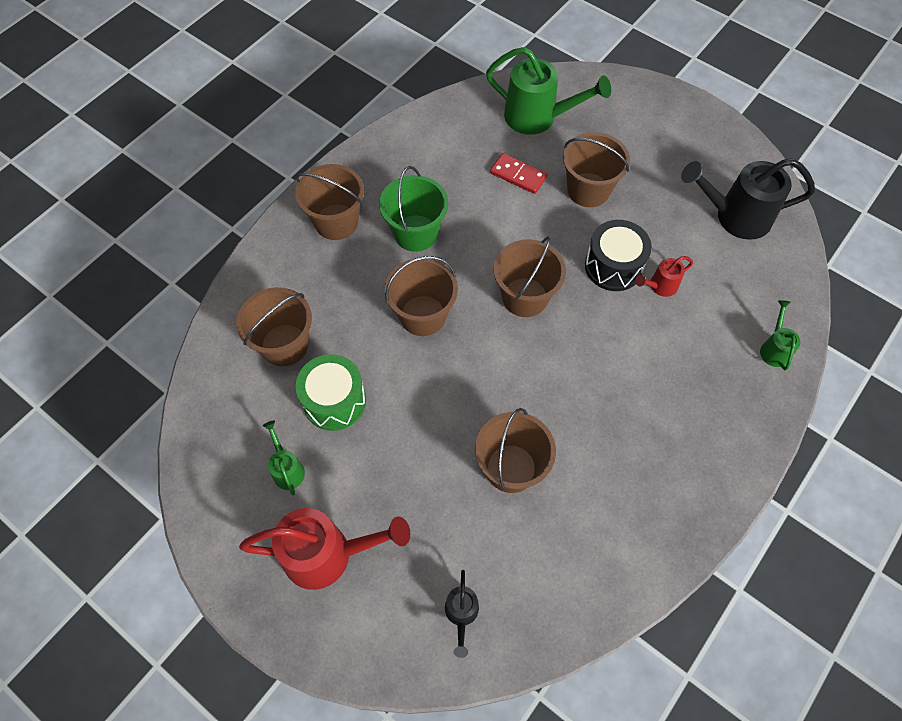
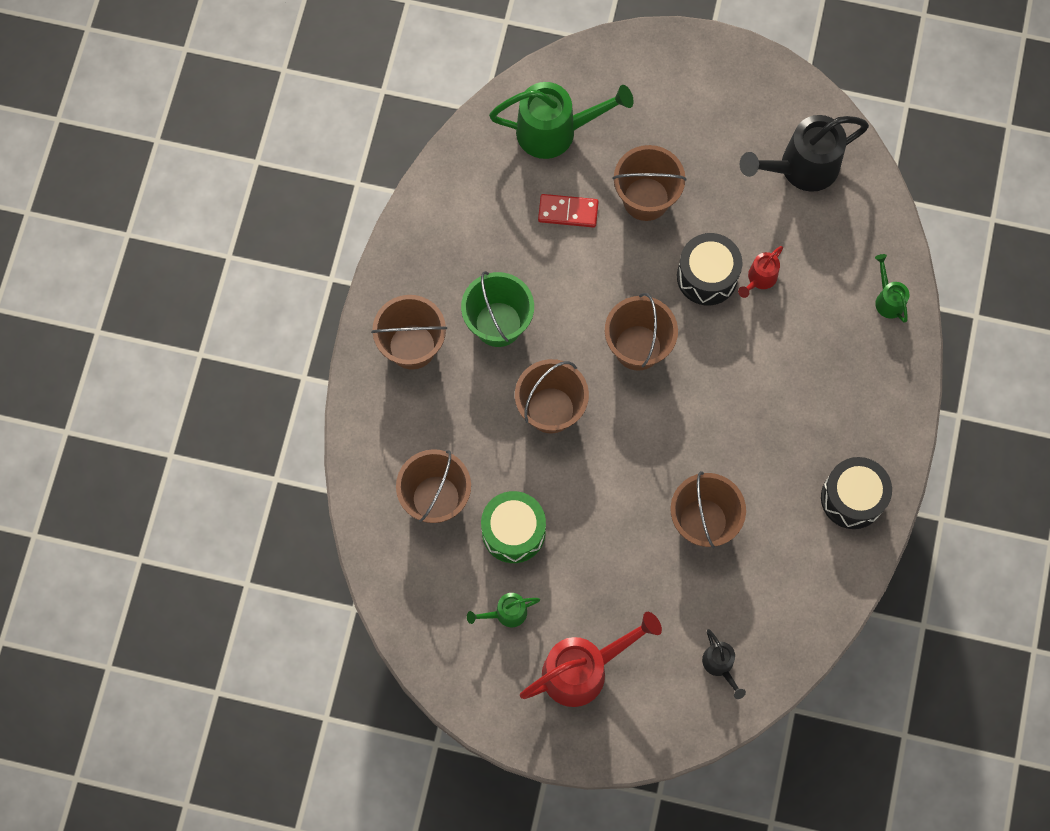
camera: 25 degrees left, 10 degrees up
green watering can [263,421,305,495] -> green watering can turned 60 degrees counterclockwise [467,593,540,627]
none -> black drum [821,457,892,529]

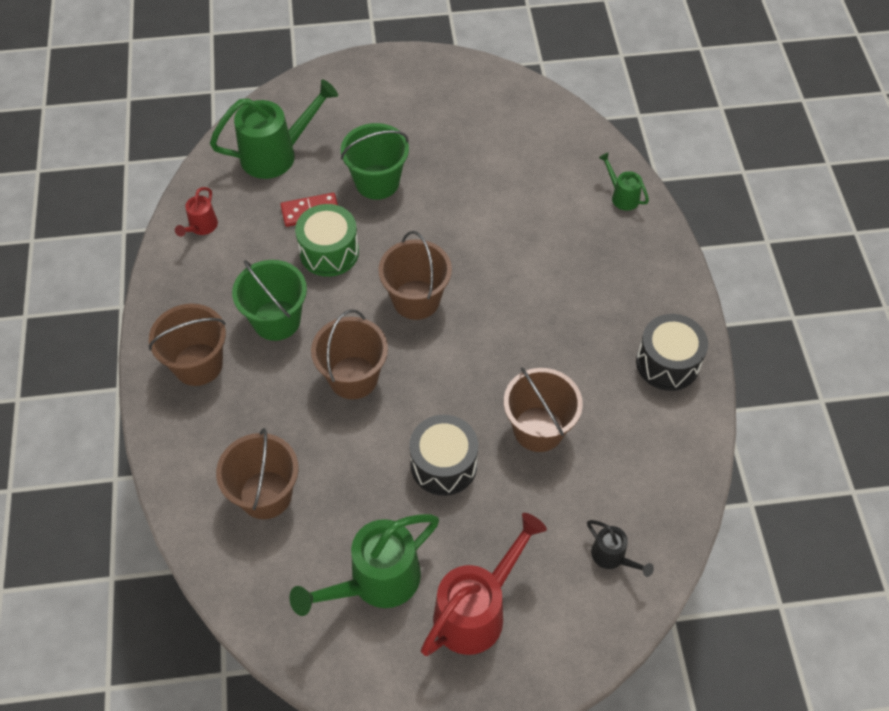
camera: 20 degrees left, 15 degrees down
green watering can [467,593,540,627] -> green watering can [289,514,439,616], size x2.01
green drum [481,491,546,563] -> green drum moved to [295,204,359,277]
brown bucket [612,145,687,221] -> green bucket [341,123,409,200]
black drum [677,233,742,305] -> black drum moved to [409,415,478,496]
red watering can [738,246,783,298] -> red watering can moved to [175,187,218,237]
black watering can [740,115,869,192] -> none

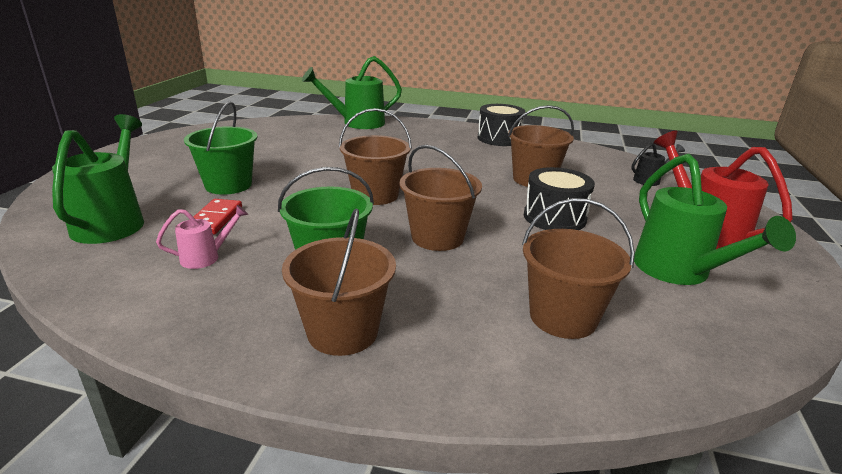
camera: 70 degrees left, 30 degrees down
red watering can [175,187,218,237] -> none
green drum [295,204,359,277] -> none
green watering can [599,152,649,211] -> green watering can [302,56,402,129], size x2.01
none -> pink watering can [156,205,248,269]

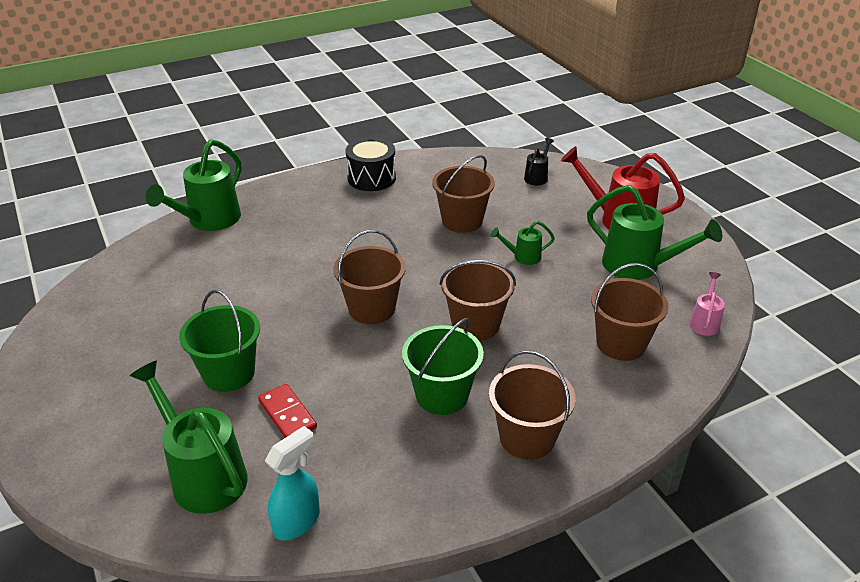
camera: 40 degrees left, 10 degrees up
pink watering can [156,205,248,269] -> pink watering can moved to [689,272,725,336]
black drum [524,167,595,230] -> green watering can [491,221,555,265]
none -> turquoise spray bottle [265,426,320,540]

